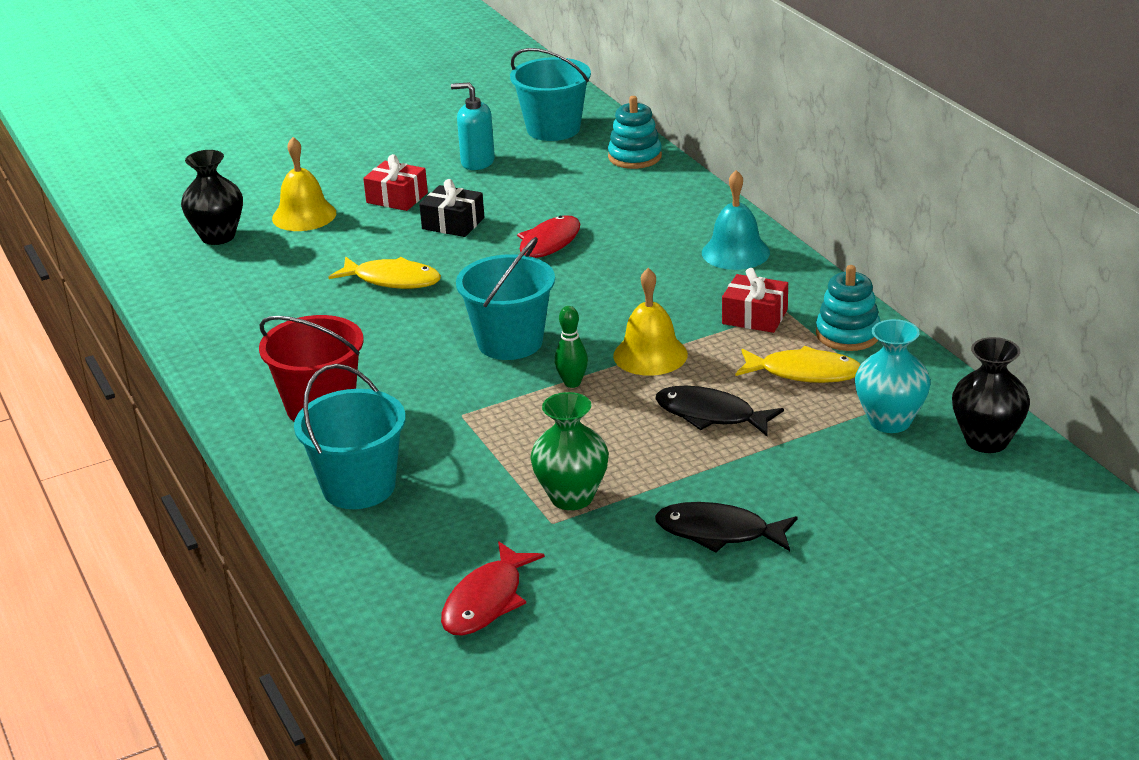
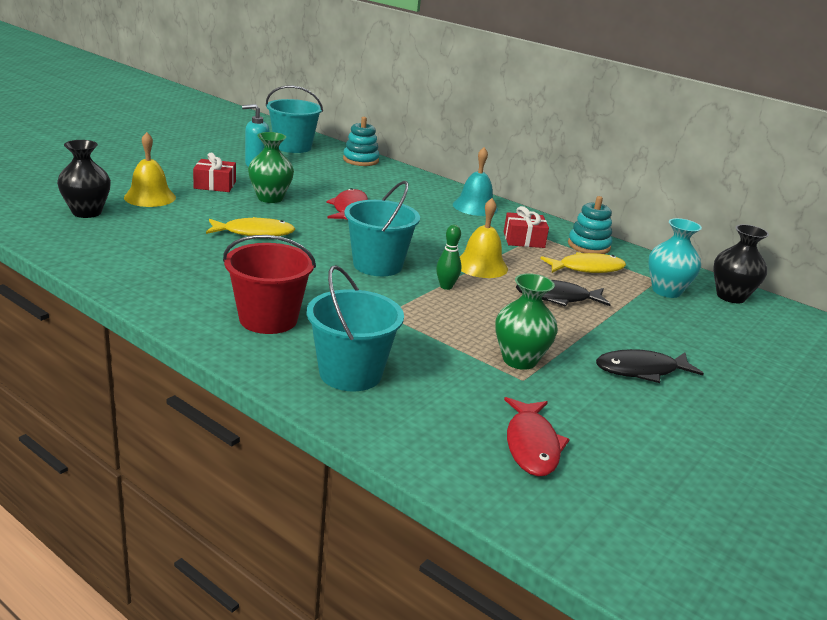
camera: 30 degrees left, 5 degrees down
black gift [419,179,485,237] -> green vase [248,132,294,203]

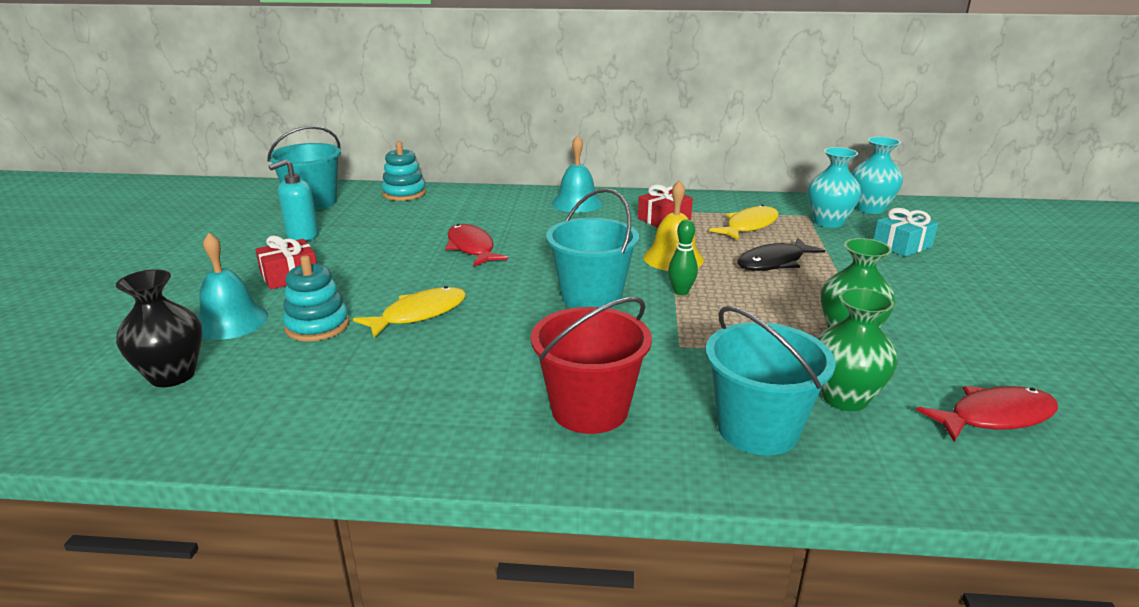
camera: 30 degrees left, 0 degrees up
yellow bell [124,132,176,207] -> turquoise bell [198,233,269,340]
green vase [248,132,294,203] -> green vase moved to [817,288,898,411]
red fish [504,397,570,477] -> red fish turned 75 degrees counterclockwise [916,386,1058,442]
turquoise stacking toy [568,196,612,254] -> turquoise stacking toy moved to [283,255,349,341]
black fish [596,349,704,383] -> none
black vase [713,224,769,303] -> turquoise vase [852,137,903,214]
none -> turquoise gift [873,208,938,257]

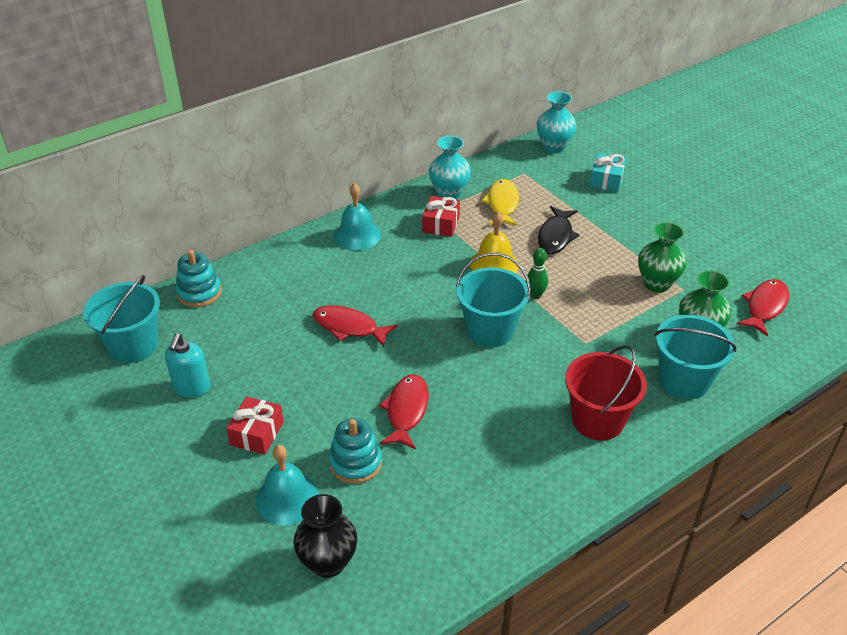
camera: 40 degrees left, 15 degrees up
yellow fish [353,286,466,338] -> red fish [379,374,429,449]
turquoise vase [808,147,861,228] -> turquoise vase moved to [429,136,471,199]

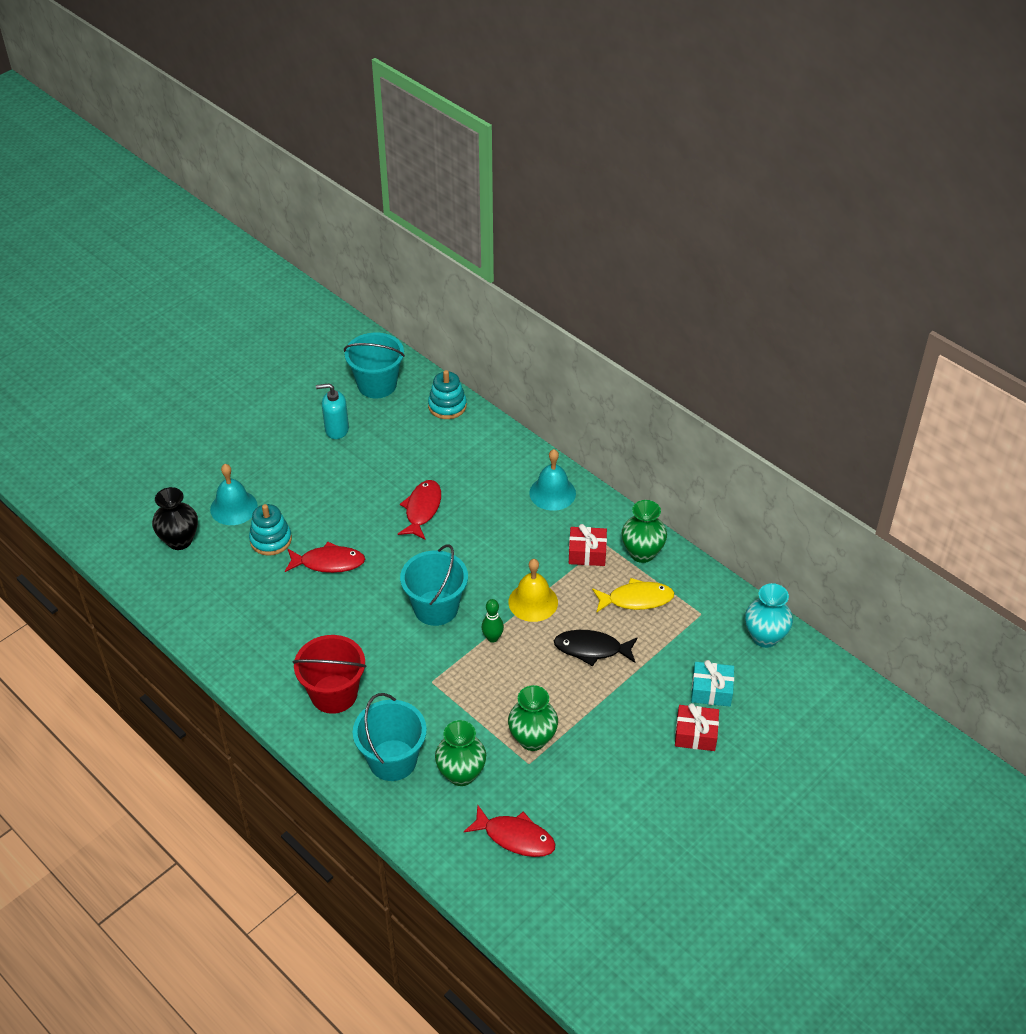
camera: 80 degrees right, 5 degrees up
red gift [226,397,284,455] -> red gift moved to [675,703,719,751]
turquoise vase [429,136,471,199] -> green vase [622,500,667,563]

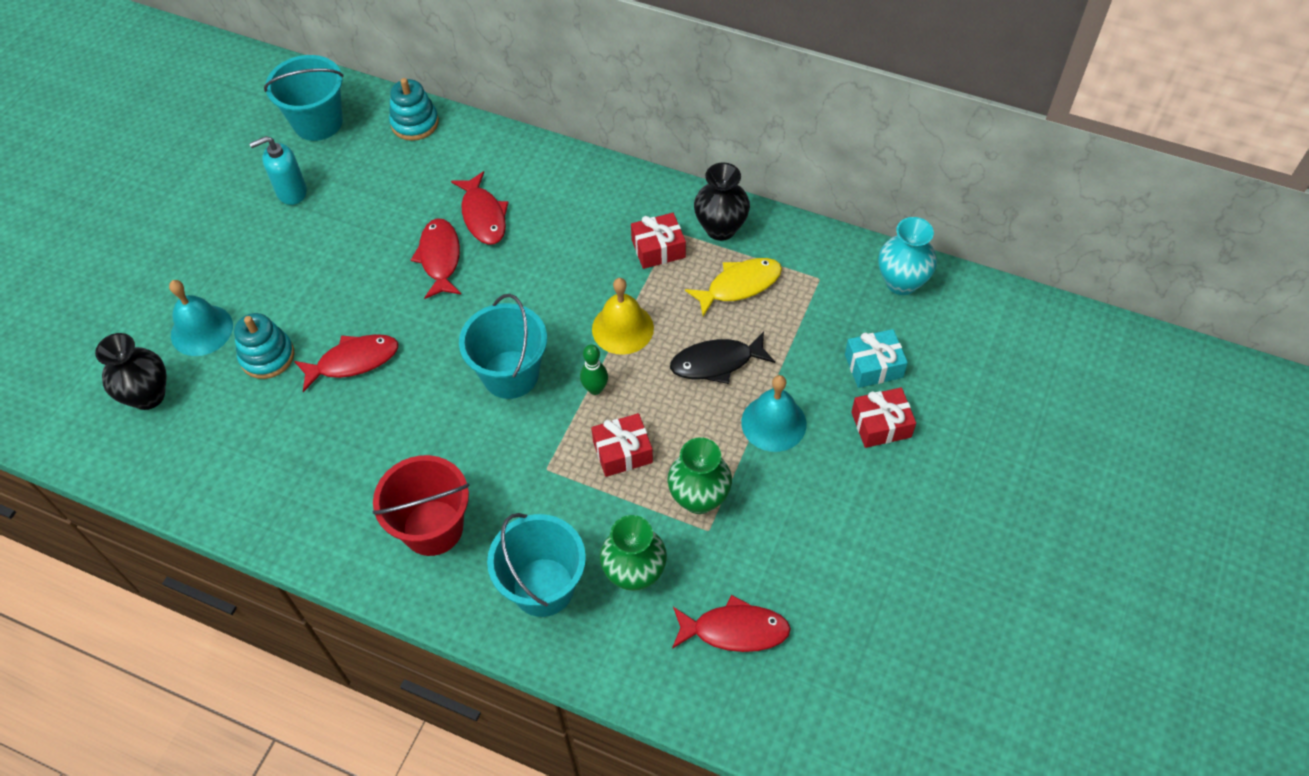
camera: 20 degrees left, 10 degrees up
turquoise bell [529,449,576,511] -> turquoise bell moved to [741,375,807,452]
green vase [622,500,667,563] -> black vase [694,163,750,241]
none -> red fish [451,171,509,245]
none -> red gift [591,413,653,477]

